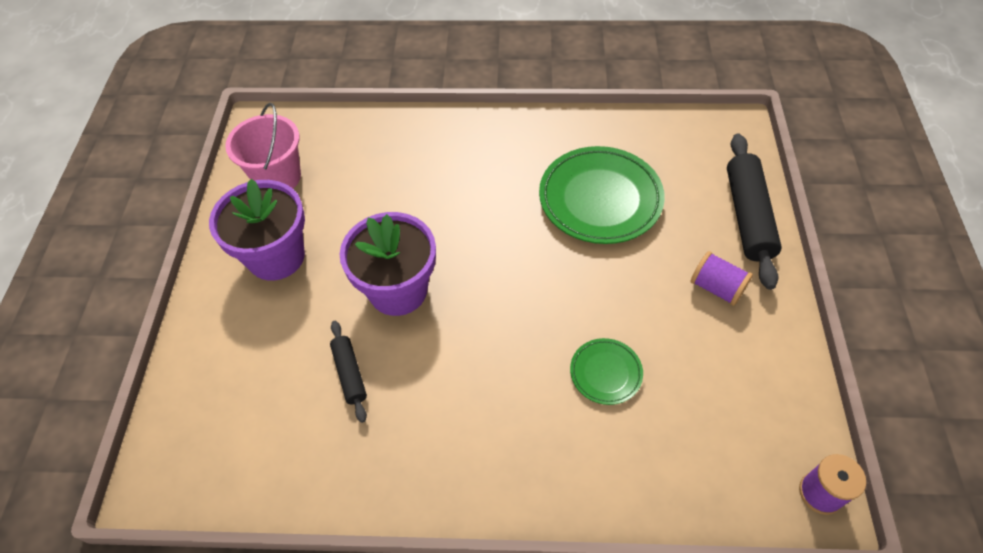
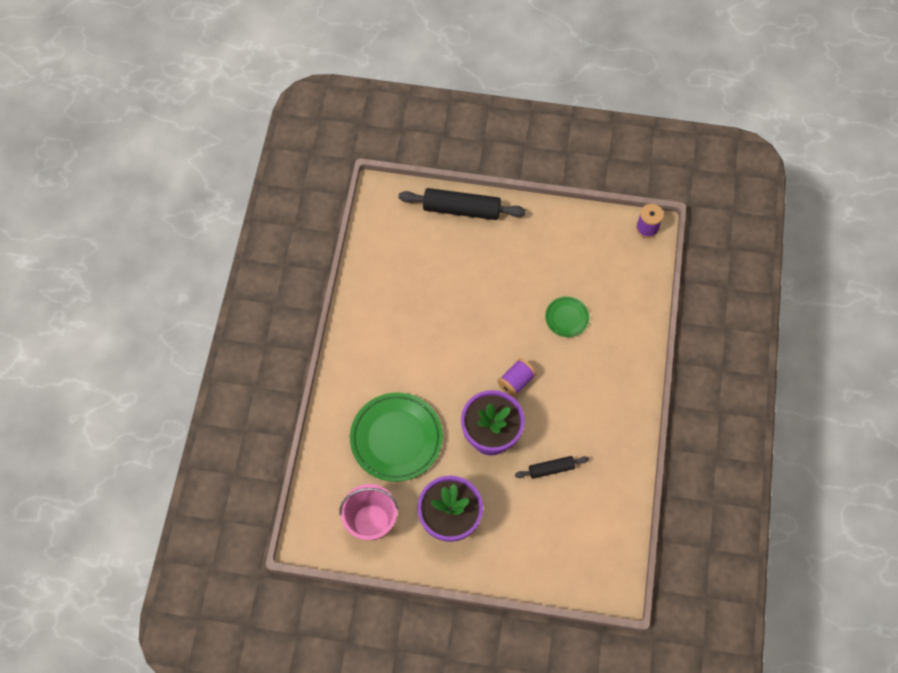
camera: 85 degrees left, 10 degrees up
green plate [539,146,665,244] -> green plate moved to [350,393,443,482]
purple spool [690,251,753,306] -> purple spool moved to [497,358,537,397]

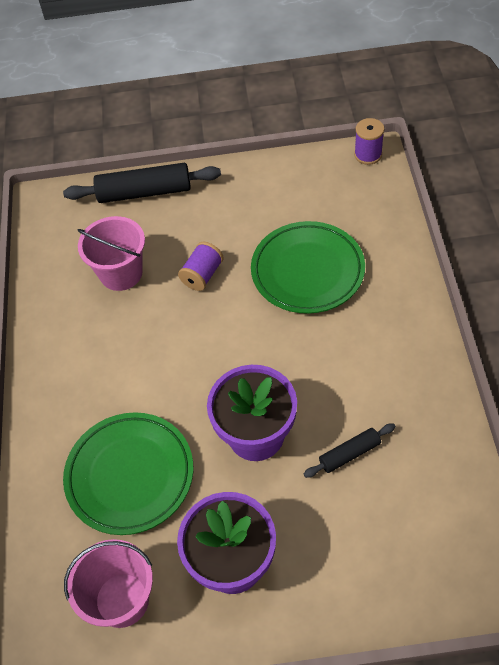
camera: 10 degrees left, 10 degrees down
purple spool [497,358,537,397] -> purple spool moved to [178,242,224,291]
green plate [545,297,589,337] -> green plate [251,221,365,314], size x2.00
none -> pink bucket [77,216,145,291]

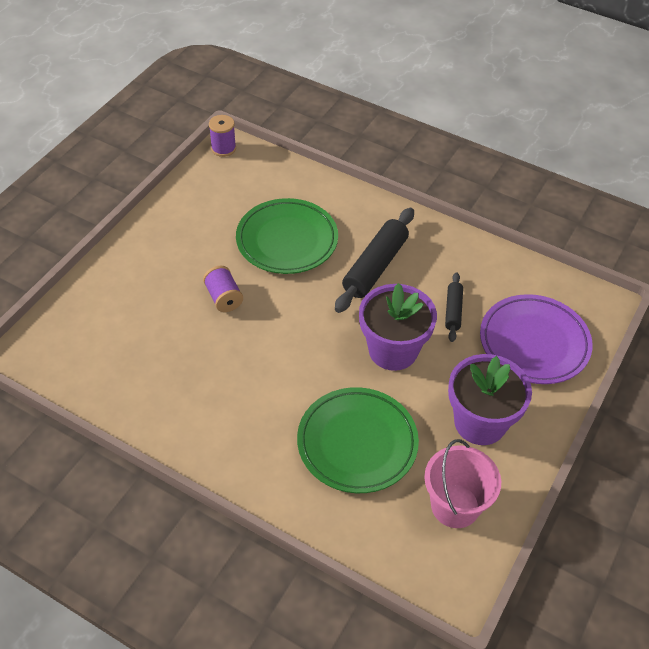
camera: 60 degrees left, 5 degrees down
black rolling pin [63,163,221,203] -> black rolling pin moved to [335,208,414,313]
pink bucket [77,216,145,291] -> none
none -> purple plate [480,294,593,384]

